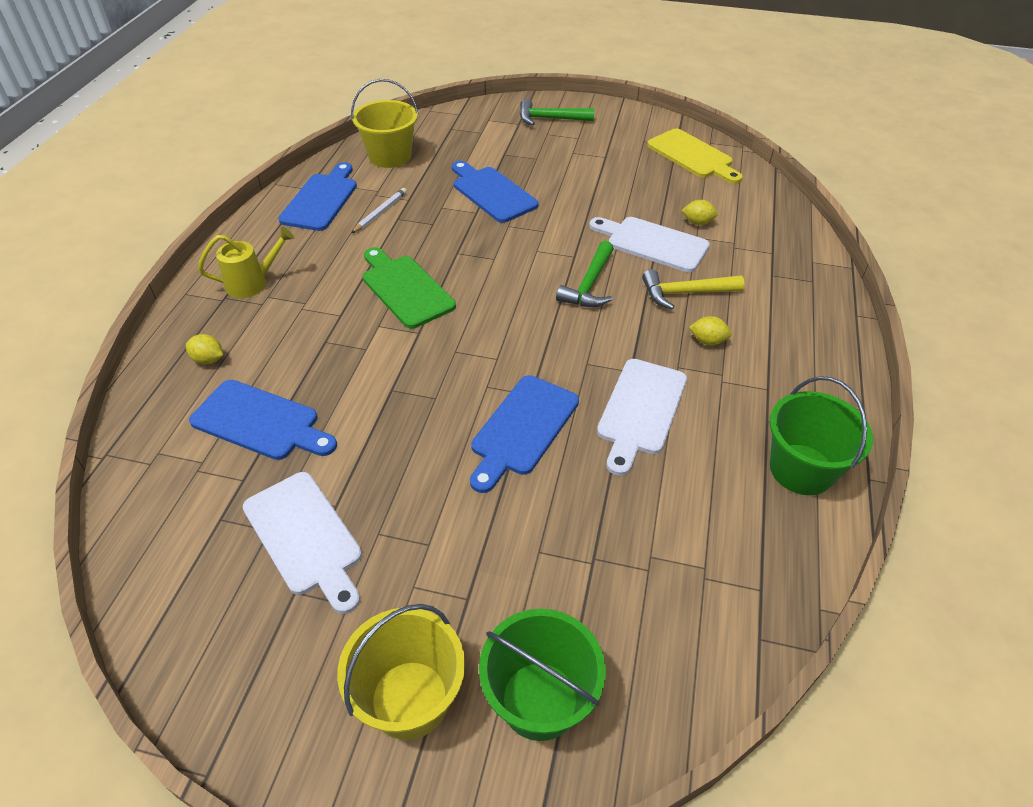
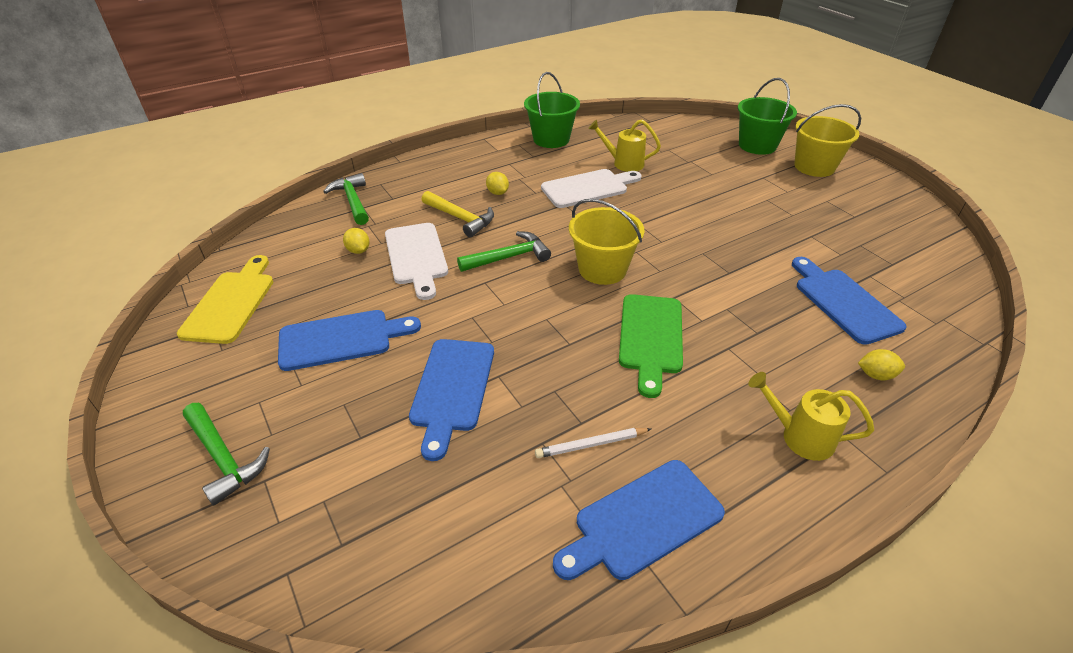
camera: 135 degrees left, 5 degrees down
yellow lemon [186,334,223,364] -> yellow lemon turned 60 degrees counterclockwise [858,349,905,380]
white cutting board [243,472,362,614] -> none
yellow bucket [351,79,418,168] -> yellow bucket moved to [569,199,645,285]
blue cutting board [470,375,579,493] -> blue cutting board moved to [278,310,421,371]
none -> green hammer [323,173,369,225]
none -> yellow watering can [588,119,661,172]

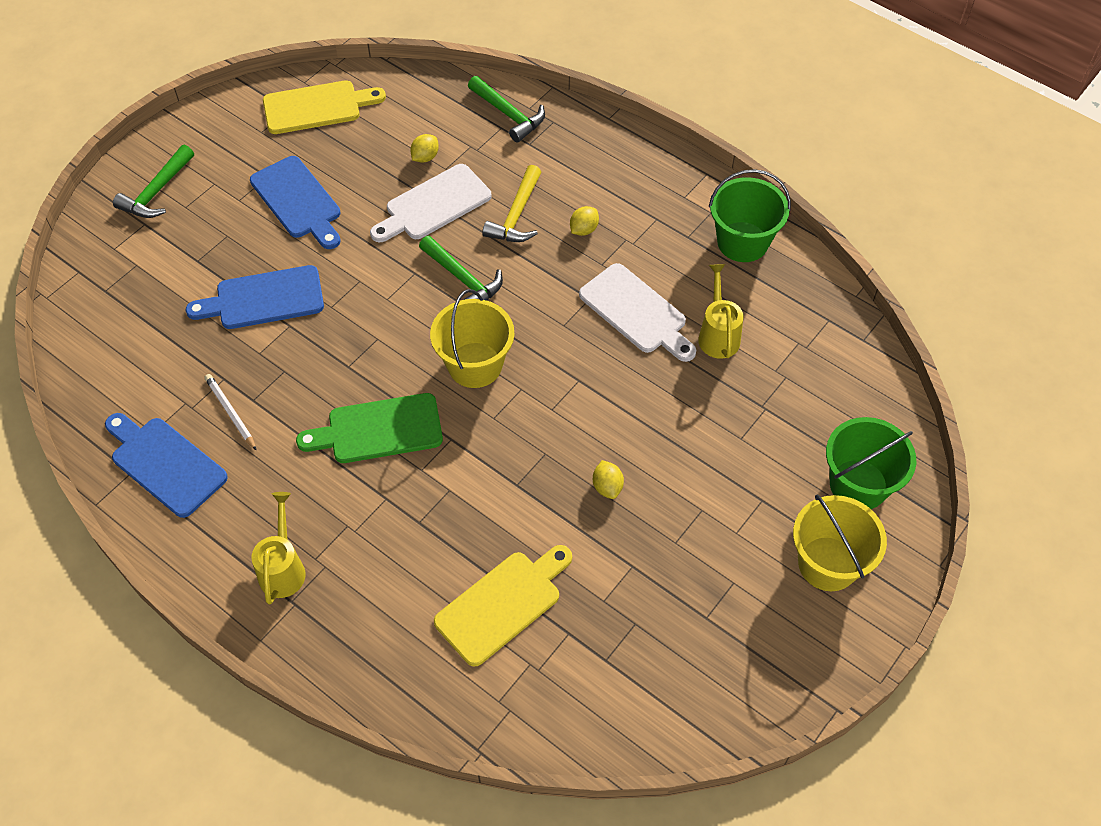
camera: 70 degrees right, 15 degrees up
green hammer [323,173,369,225] -> green hammer turned 90 degrees clockwise [468,76,545,142]
blue cutting board [792,257,907,345] -> yellow cutting board [434,545,572,667]
yellow lemon [858,349,905,380] -> yellow lemon moved to [593,460,624,499]

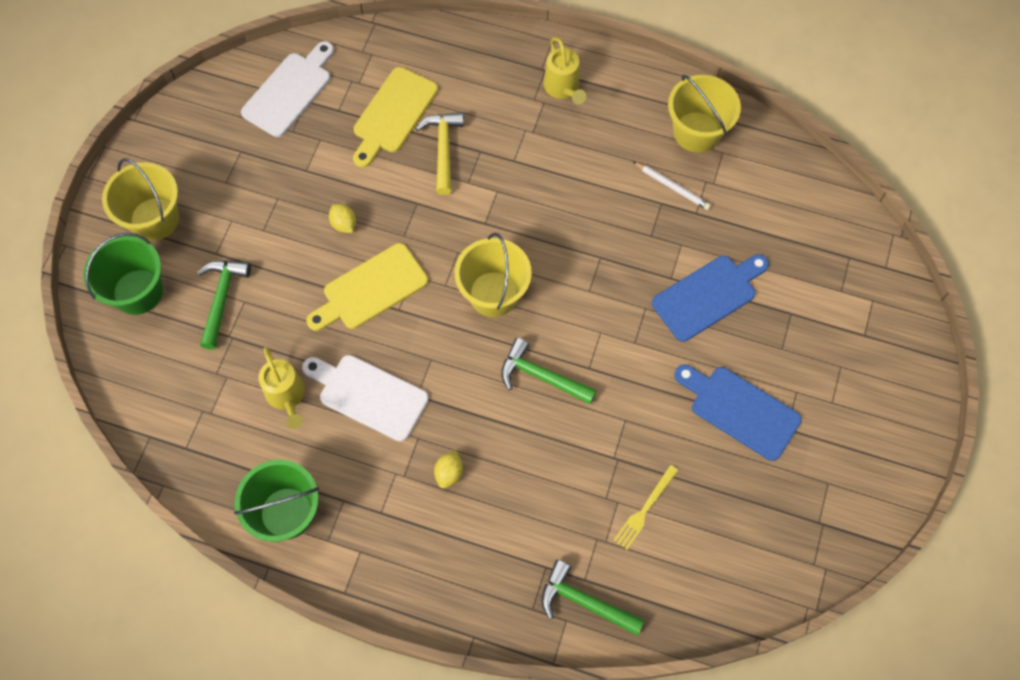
camera: 160 degrees right, 10 degrees up
blue cutting board [105,413,228,518] -> yellow bucket [668,74,741,153]
green hammer [113,145,194,218] -> green hammer moved to [197,261,251,350]
yellow cutting board [263,81,386,134] -> yellow cutting board moved to [306,243,428,331]
green cutting board [296,393,443,463] -> none
white cutting board [370,164,492,242] -> white cutting board moved to [241,41,334,137]
yellow lemon [410,134,439,163] -> yellow fork [614,465,678,550]
yellow hammer [482,165,542,242] -> yellow hammer moved to [415,112,464,195]

